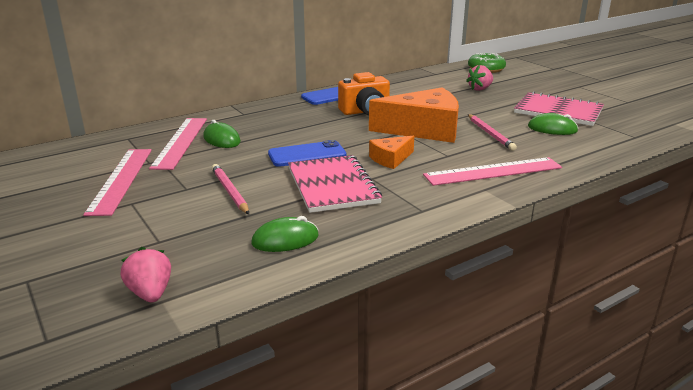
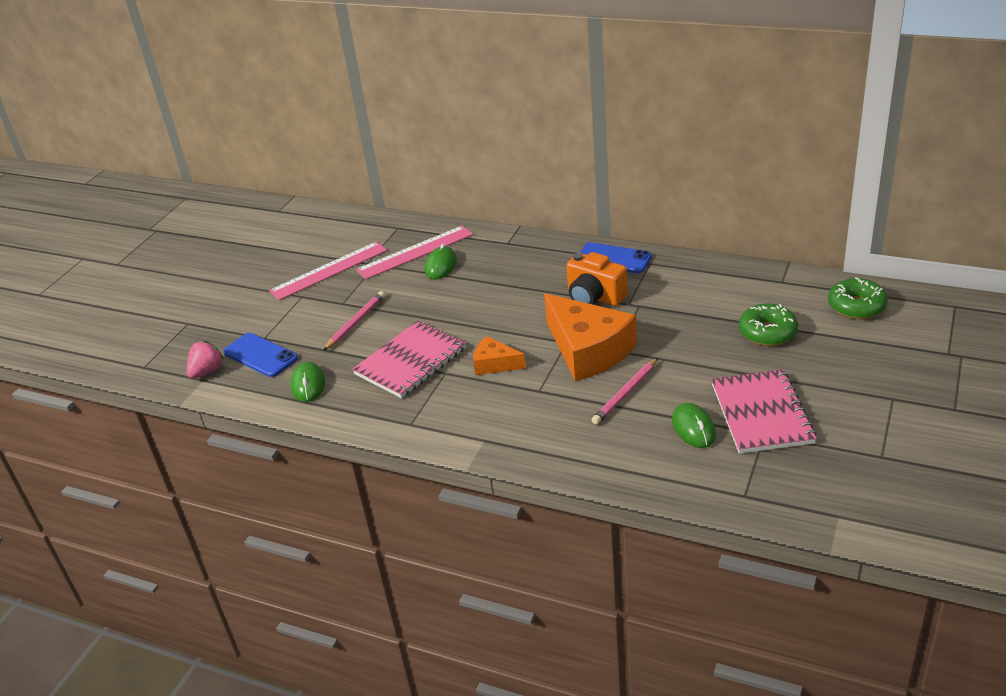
camera: 60 degrees right, 10 degrees up
green mouse [251,216,319,252] -> green mouse turned 45 degrees clockwise [290,362,325,402]
blue phone [268,140,346,167] -> blue phone moved to [223,333,298,377]
pink ruler [423,157,562,186] -> none
pink strawberry [466,65,493,91] -> green donut [739,303,798,346]

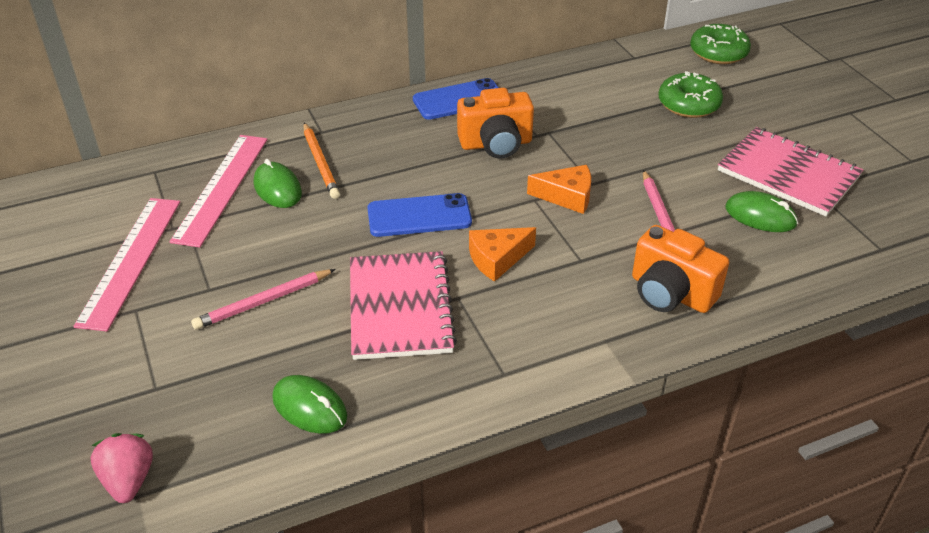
camera: 50 degrees left, 5 degrees up
blue phone [223,333,298,377] -> blue phone moved to [367,193,472,237]
pink pencil [323,291,385,351] -> pink pencil turned 105 degrees counterclockwise [191,269,336,330]
orange cheese [544,293,637,382] -> orange cheese [527,165,591,214], size x0.50
none -> orange pencil [304,122,340,199]
none -> orange camera [632,225,729,313]

